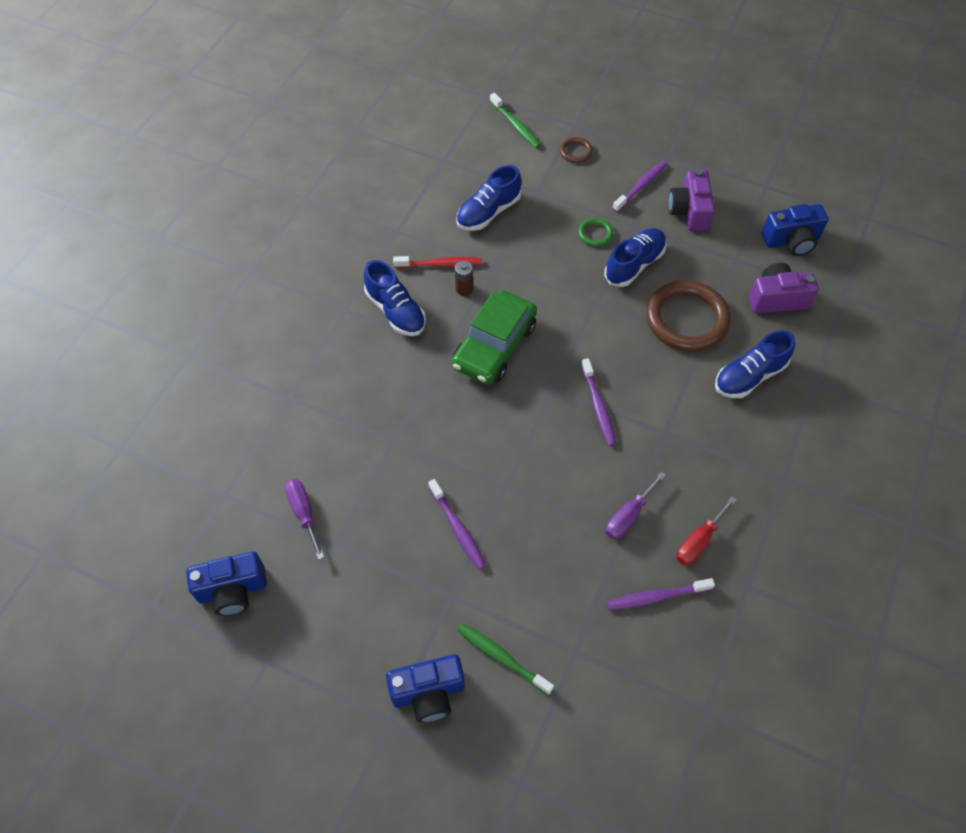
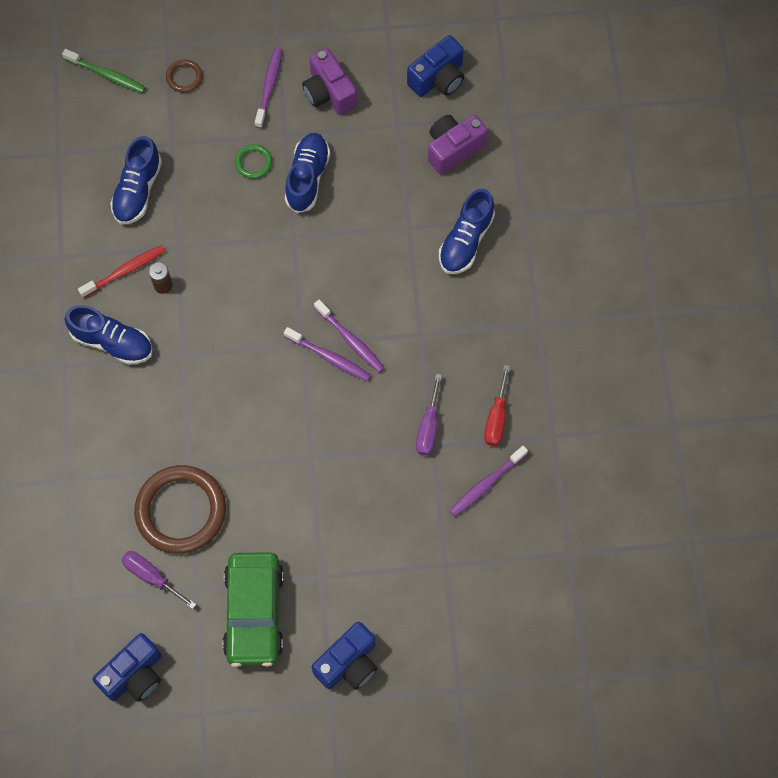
camera: 30 degrees left, 10 degrees up
purple toothbrush [428,479,486,570] -> purple toothbrush moved to [284,327,371,381]
green car [452,290,537,385] -> green car moved to [222,552,284,667]
green toothbrush [457,623,554,695] -> none
brown ring [646,280,731,351] -> brown ring moved to [134,465,226,554]

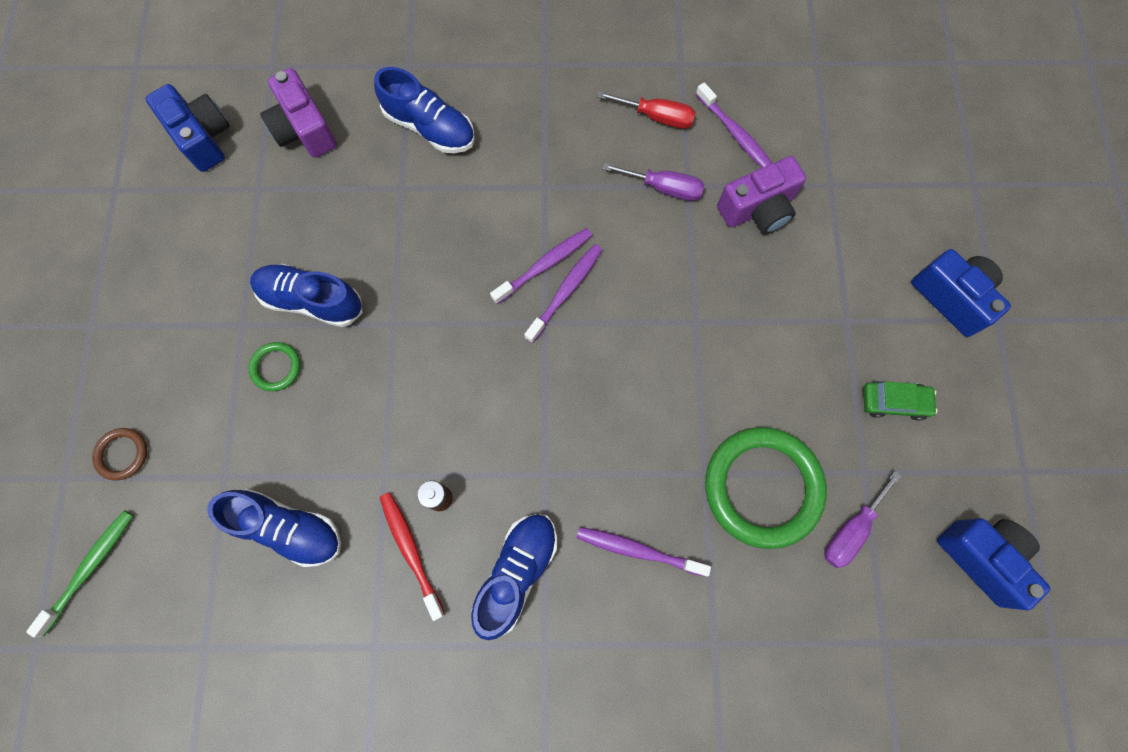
camera: 85 degrees left, 5 degrees up
brown ring [134,465,226,554] -> green ring [705,427,827,549]
green car [222,552,284,667] -> green car [864,381,938,421], size x0.49
purple toothbrush [255,48,282,128] -> purple toothbrush moved to [576,527,711,577]
purple camera [302,48,357,115] -> purple camera moved to [717,156,806,234]

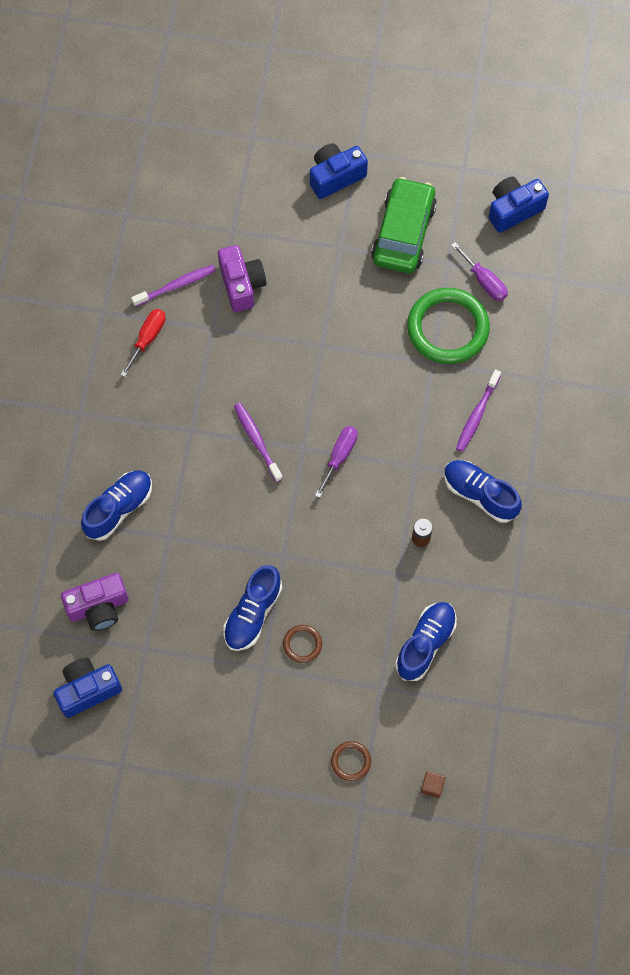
camera: 80 degrees left, 5 degrees down
green toothbrush [26,510,133,637] -> brown cube [421,771,446,798]
green ring [249,342,301,391] -> brown ring [283,625,322,663]
red toothbrush [380,492,445,621] -> none
purple toothbrush [524,244,602,343] -> none
purple screwdriver [602,163,704,201] -> purple screwdriver moved to [315,426,358,498]
green car [864,381,938,421] -> green car [371,177,437,273], size x2.05

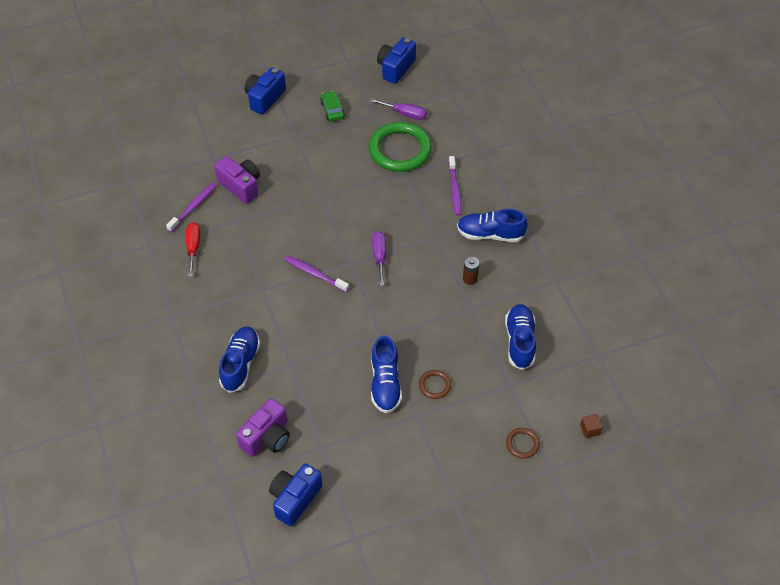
camera: 30 degrees left, 15 degrees down
green car [371,177,437,273] -> green car [320,91,345,121], size x0.49

